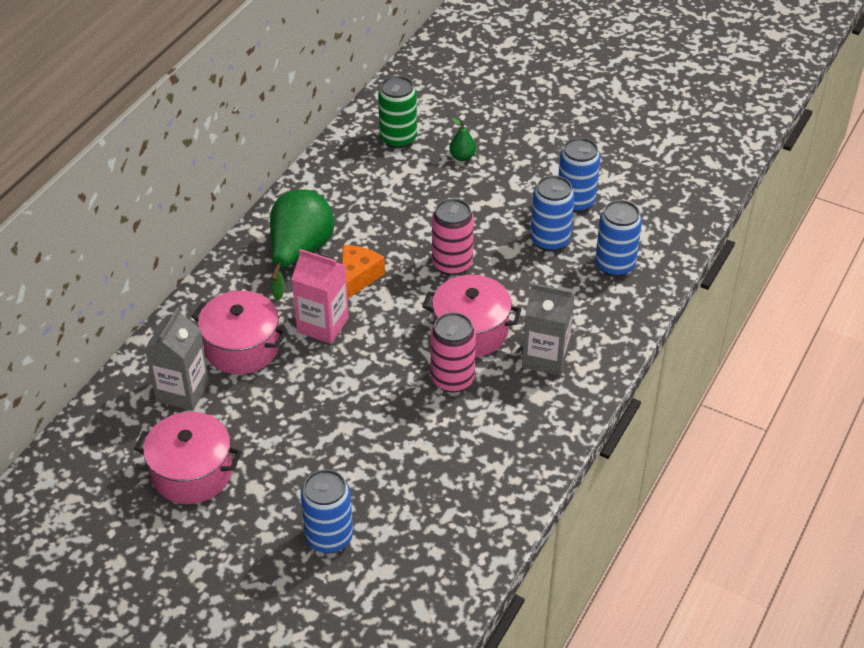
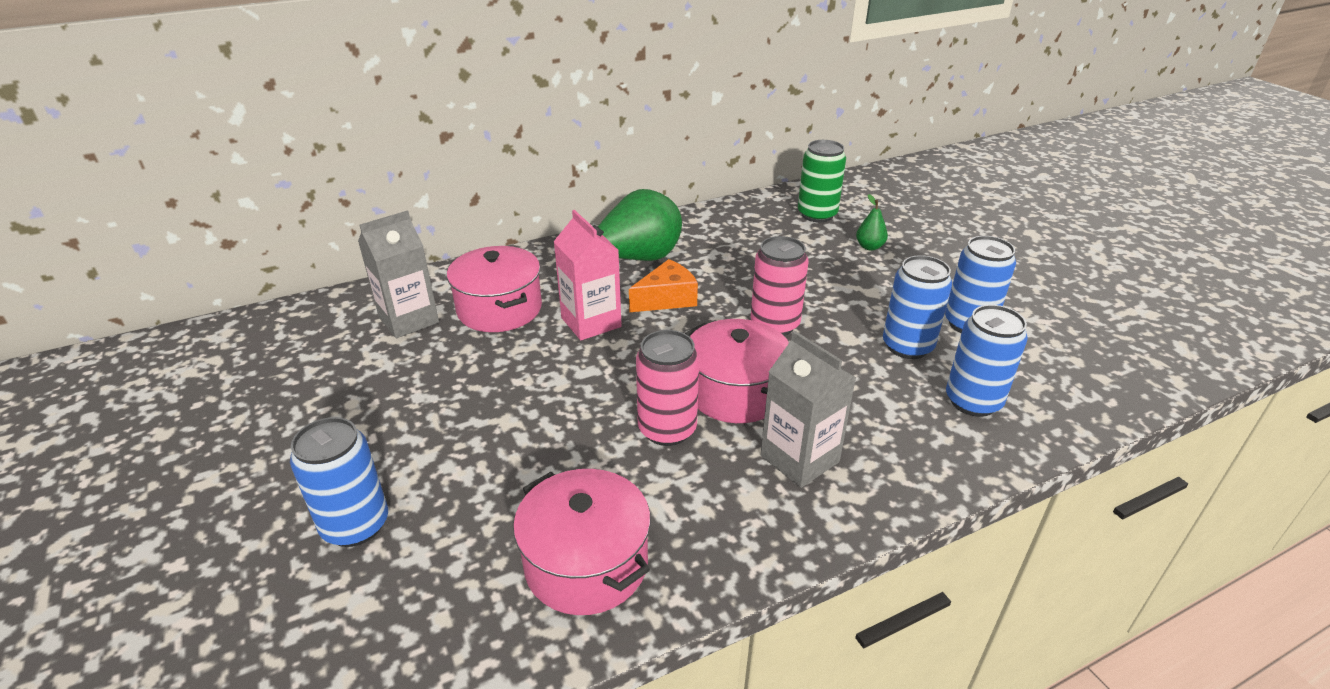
camera: 35 degrees right, 10 degrees down
pink pot [134,412,242,504] -> pink pot moved to [513,469,651,615]

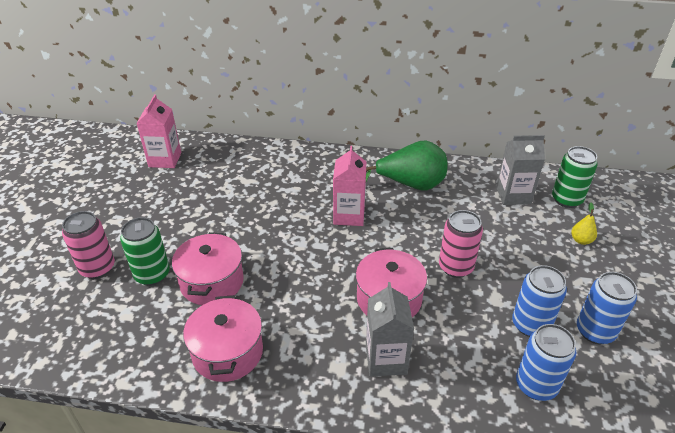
camera: 35 degrees right, 5 degrees up
blue can [290,417,388,547] -> green can [120,217,170,286]
grey carton [358,210,439,338] -> grey carton moved to [496,135,545,205]
pink pot [447,246,542,332] -> pink pot moved to [172,232,244,305]
orange cheese [629,259,698,312] -> none
pink can [636,330,699,446] -> pink can moved to [62,211,115,279]
green pear [856,194,888,250] -> yellow pear [571,203,597,245]
none -> pink carton [136,94,181,168]

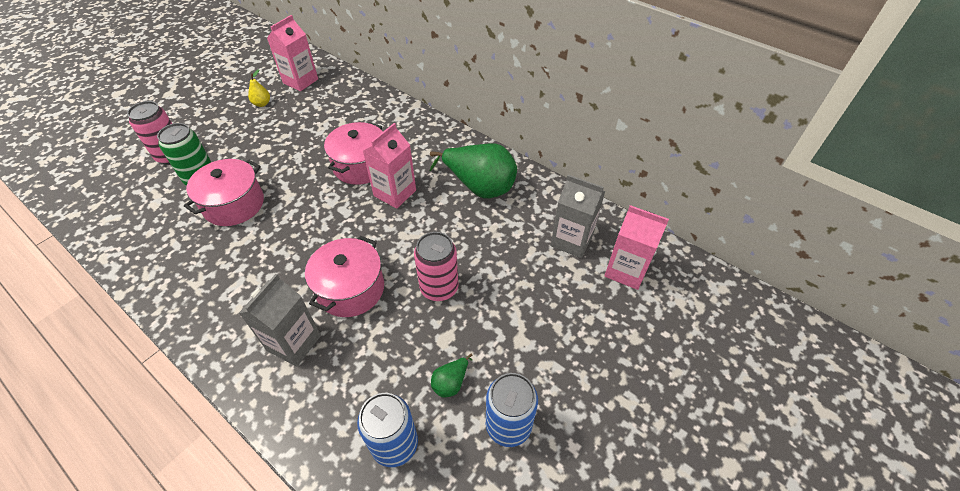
camera: 30 degrees right, 10 degrees up
pink pot [183,295,263,382] -> pink pot moved to [324,122,383,185]
blue can [512,265,567,337] -> green pear [431,353,472,397]
green can [552,146,598,208] -> pink carton [604,205,669,290]
yellow pear [571,203,597,245] -> yellow pear moved to [248,69,270,107]

